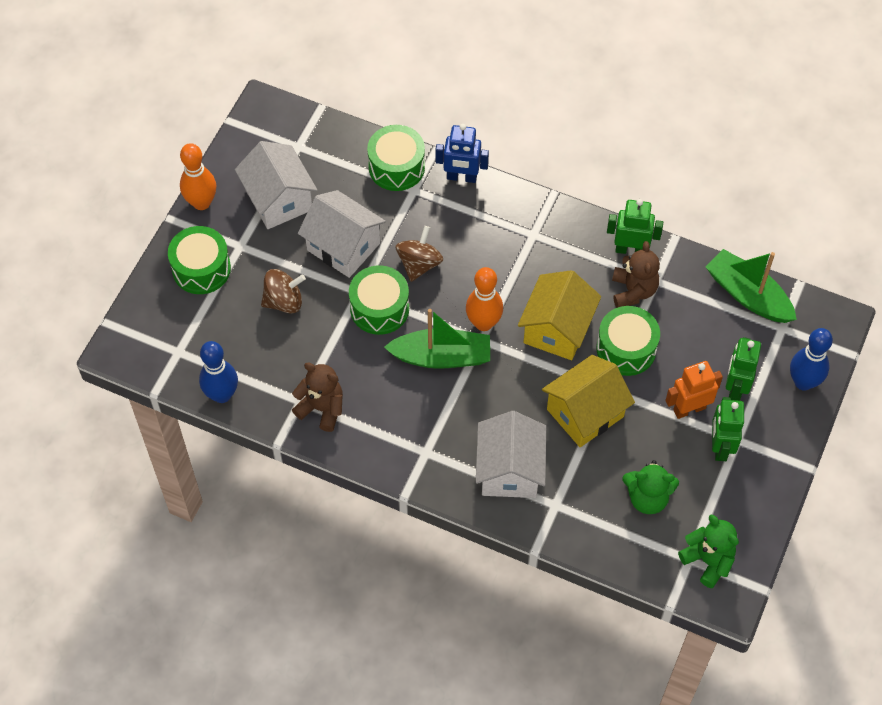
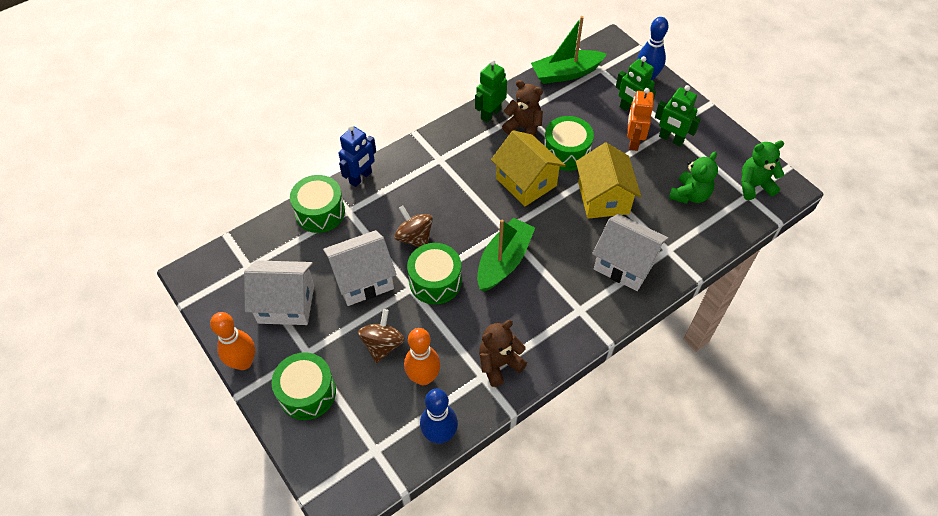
camera: 60 degrees left, 5 degrees down
orange bowling pin [466,267,503,331] -> orange bowling pin moved to [404,328,441,385]

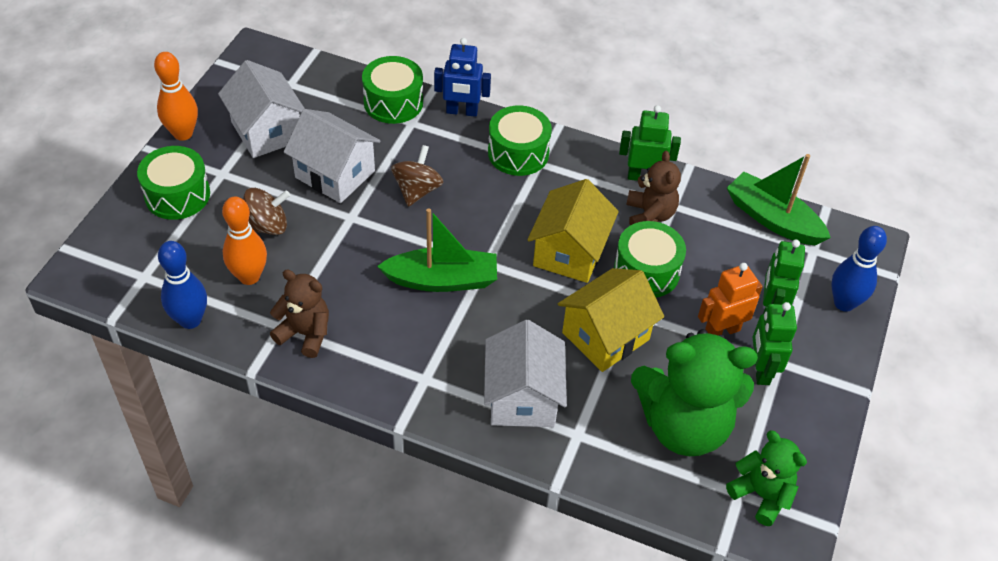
camera: 55 degrees right, 5 degrees down
green drum [407,243,462,305] -> green drum moved to [488,105,552,176]
green teddy bear [669,152,718,204] -> green teddy bear [631,329,758,456], size x1.83

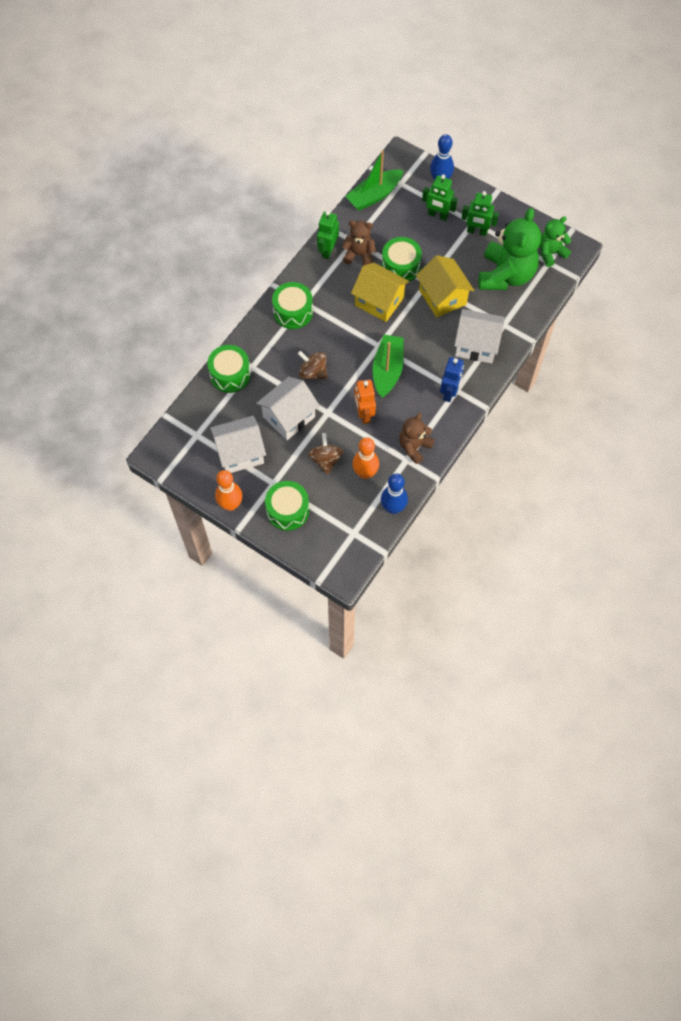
camera: 75 degrees left, 15 degrees up
blue robot [434,38,491,117] -> blue robot moved to [440,357,464,402]
orange robot [698,263,763,335] -> orange robot moved to [355,380,376,424]

